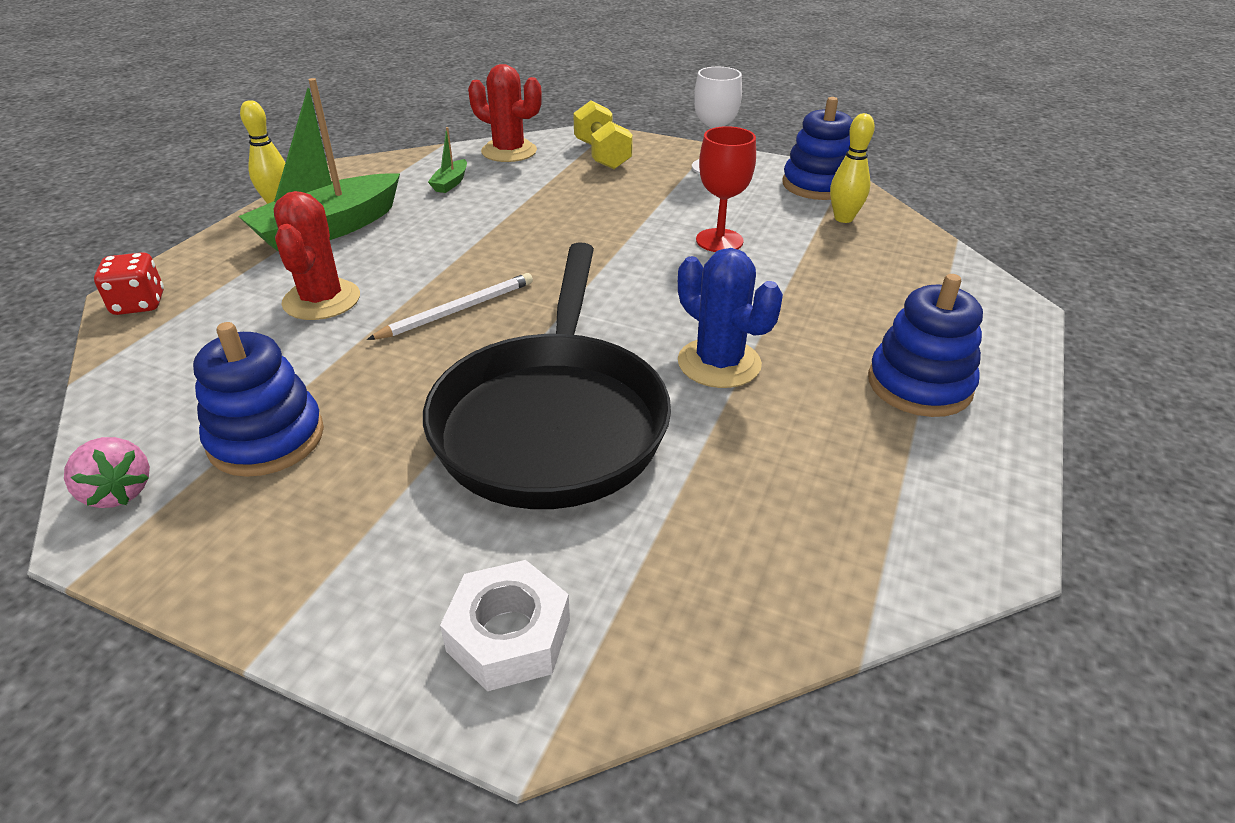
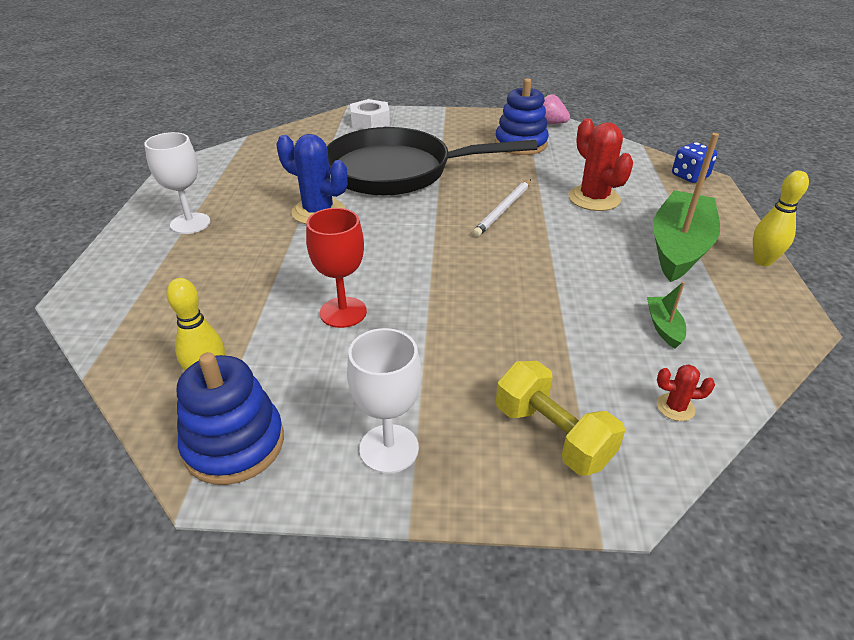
camera: 160 degrees right, 0 degrees up
red dice [94,252,164,315] -> blue dice [672,142,717,183]
black pan [423,243,671,509] -> black pan turned 75 degrees counterclockwise [327,127,537,196]
red cactus [468,64,542,162] -> red cactus [657,364,715,421], size x0.47
blue stacking toy [868,274,983,417] -> white goblet [144,132,210,234]

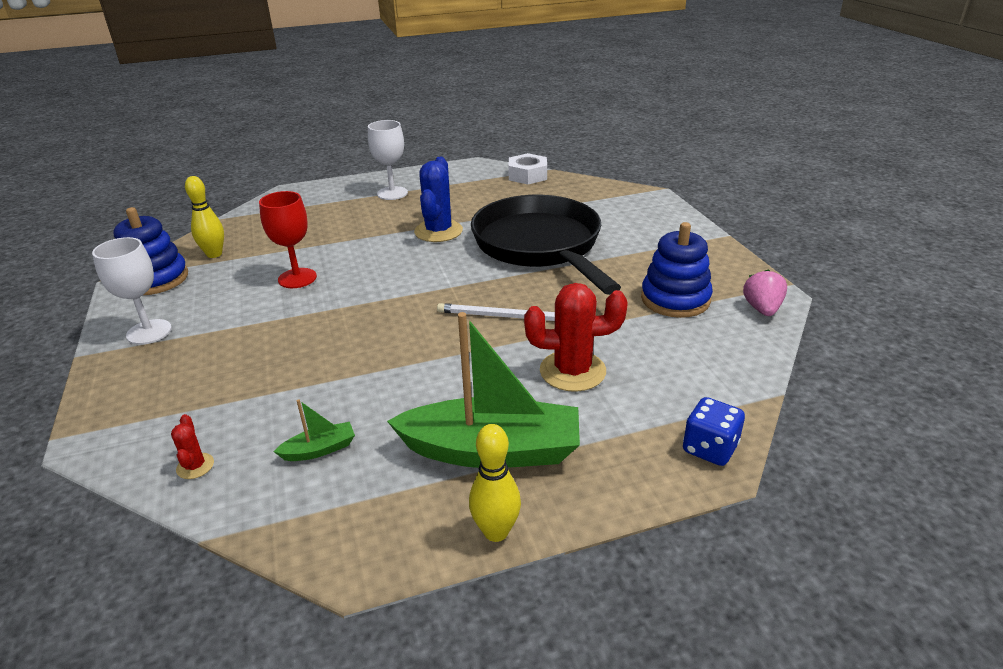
camera: 70 degrees right, 5 degrees down
white nut [350,99,390,129] -> white nut moved to [508,153,547,184]
yellow dumbbell [496,361,625,476] -> none
red cactus [568,118,633,211] -> red cactus turned 45 degrees clockwise [524,283,628,392]

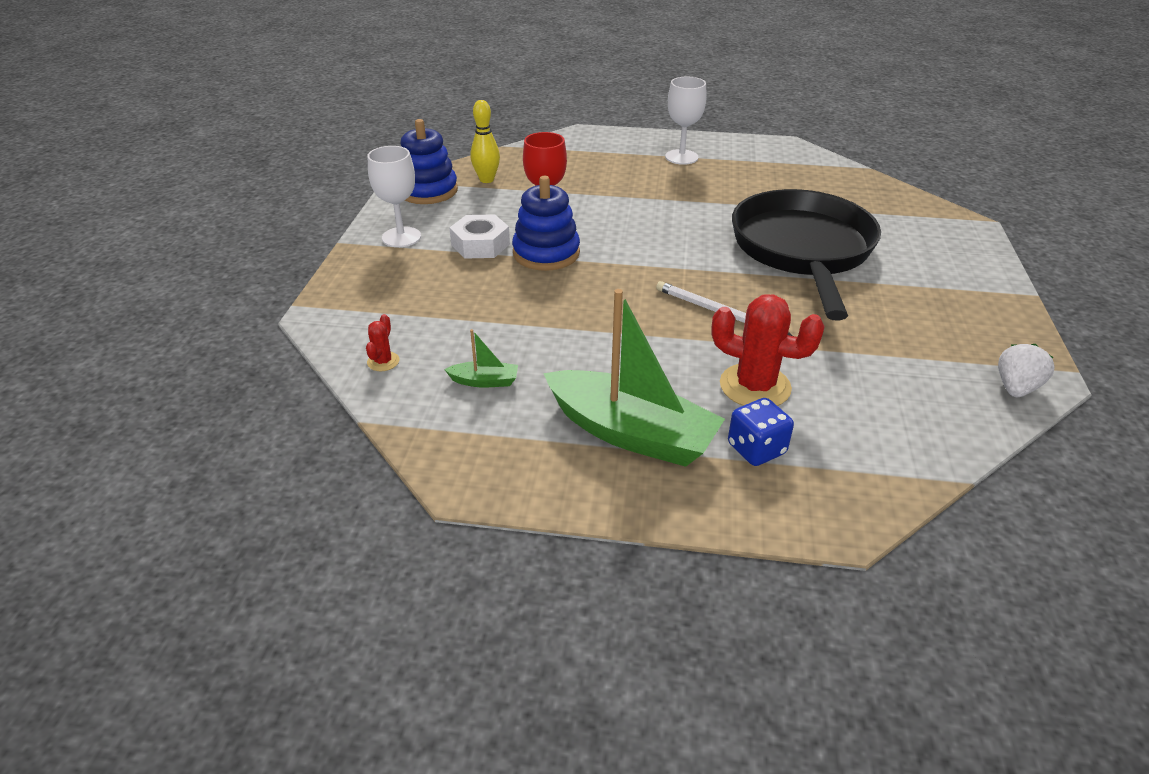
camera: 25 degrees right, 5 degrees up
blue cactus [414,157,463,242] -> none
yellow bowling pin [469,424,521,542] -> none
white nut [508,153,547,184] -> white nut moved to [449,214,510,259]
blue stacking toy [641,222,713,318] -> blue stacking toy moved to [512,176,580,271]
blue dice [683,397,745,466] -> blue dice moved to [728,398,794,466]
pink strawberry [743,269,787,316] -> white strawberry [998,344,1055,397]

